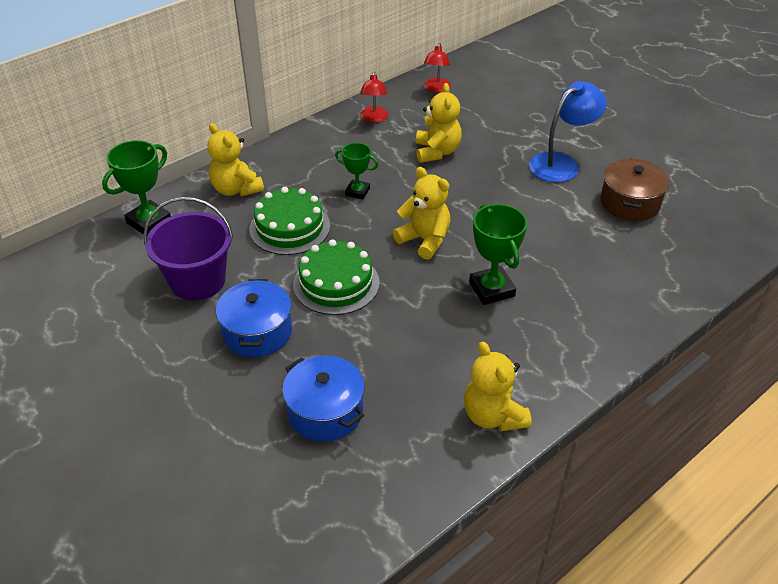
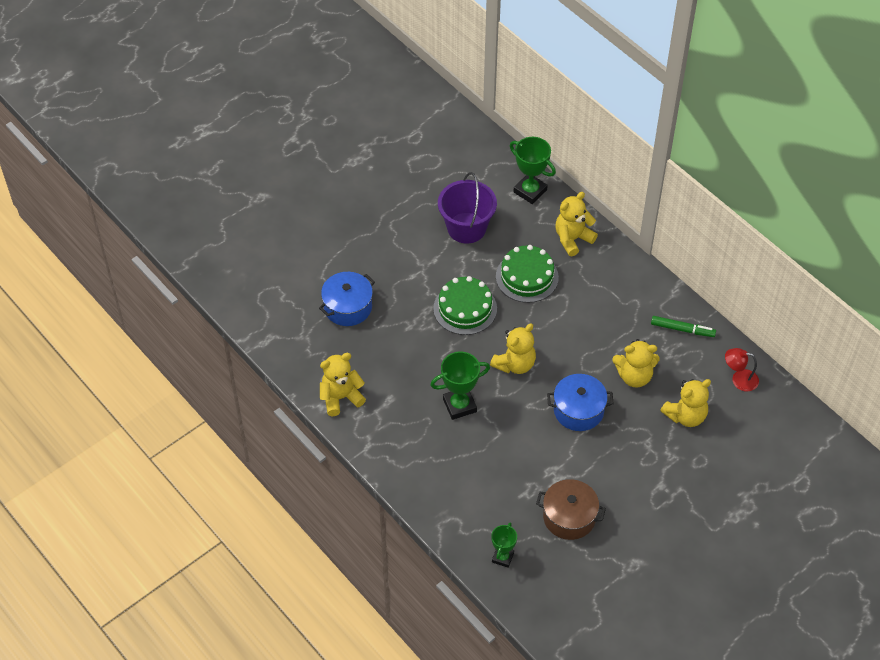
camera: 90 degrees right, 10 degrees up
blue pot [216,279,292,357] -> blue pot moved to [547,374,614,431]
green trophy [335,143,378,200] -> green trophy moved to [491,522,517,568]
red lamp [360,72,389,123] -> green marker [651,316,716,337]
blue lamp [529,81,607,182] -> none
none -> yellow teddy bear [660,379,711,427]

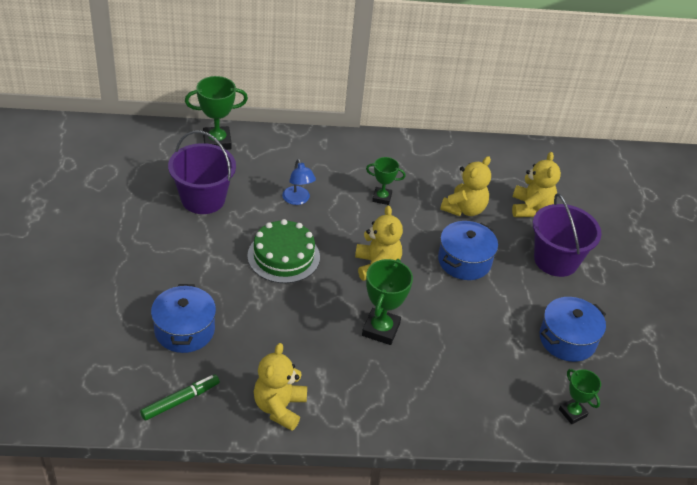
camera: 55 degrees left, 10 degrees down
green cake [496,245,559,303] -> blue lamp [282,159,316,205]
brown pot [536,479,606,540] -> blue pot [540,297,606,362]
yellow teddy bear [555,192,598,256] -> none
green marker [651,316,716,337] -> green marker moved to [140,374,220,421]
red lamp [725,348,759,391] -> none
none -> green trophy [366,157,406,205]
none -> purple bucket [533,193,601,277]

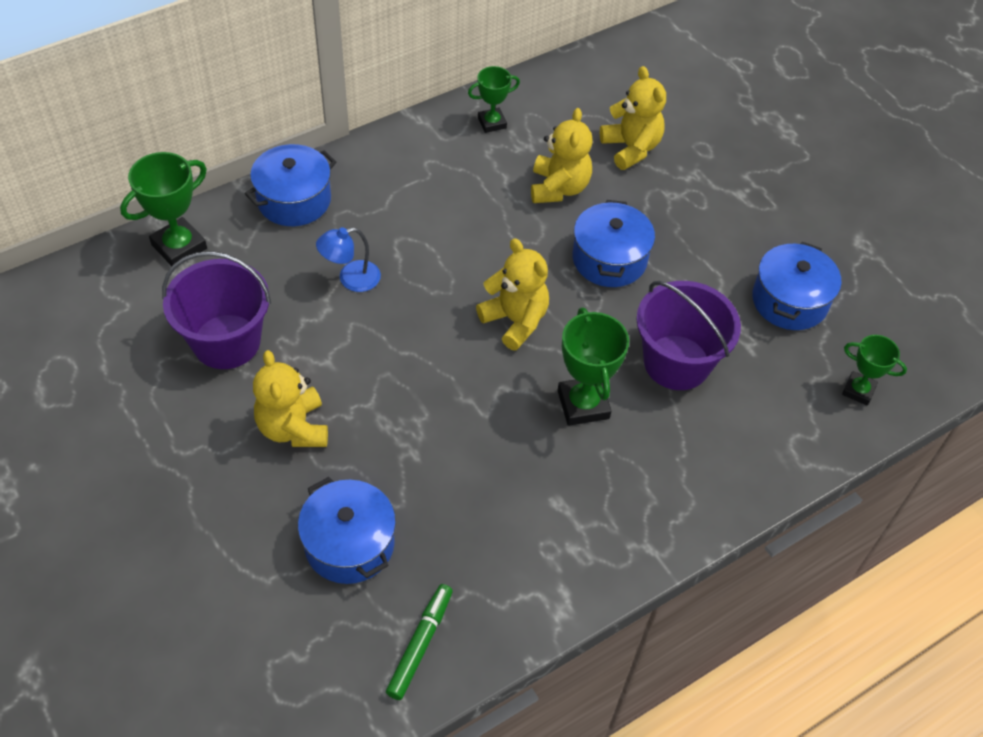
camera: 30 degrees left, 10 degrees up
green cake [247,219,320,283] -> none
yellow teddy bear [254,343,307,431] -> yellow teddy bear moved to [253,350,328,447]
blue lamp [282,159,316,205] -> blue lamp turned 120 degrees clockwise [316,227,381,292]
green trophy [366,157,406,205] -> green trophy moved to [468,66,520,133]
purple bucket [533,193,601,277] -> purple bucket moved to [636,281,741,390]
none -> blue pot [245,144,336,226]

